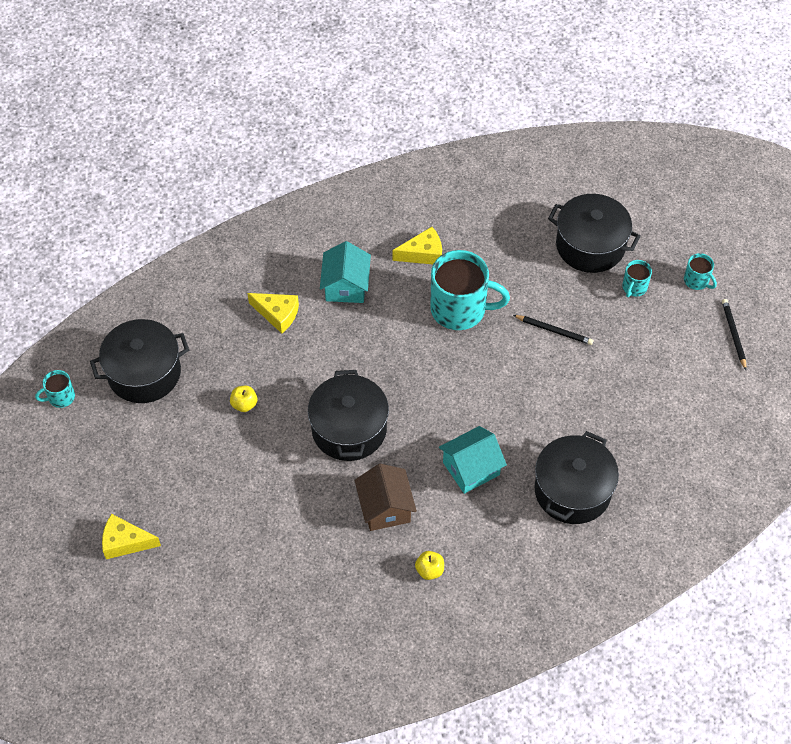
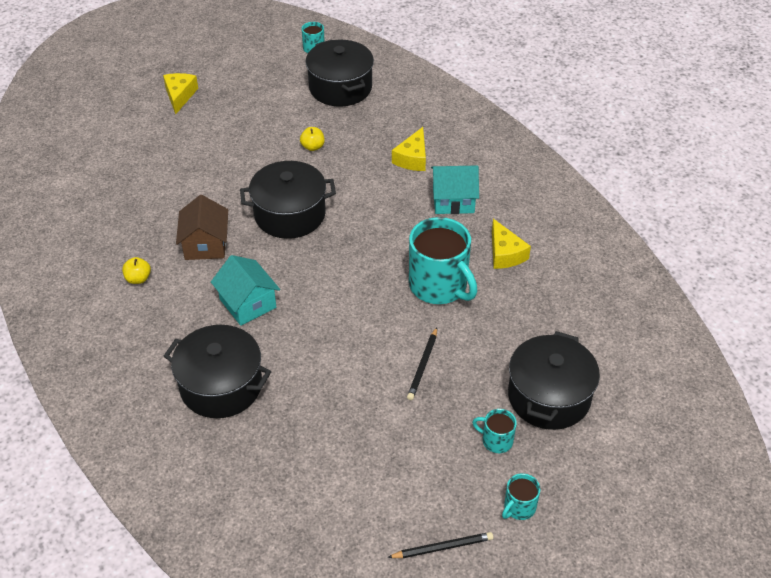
camera: 85 degrees right, 10 degrees down
brown house [354,464,417,531] -> brown house turned 75 degrees counterclockwise [176,195,228,260]
turquoise mug [430,250,510,330] -> turquoise mug turned 45 degrees counterclockwise [409,217,478,304]

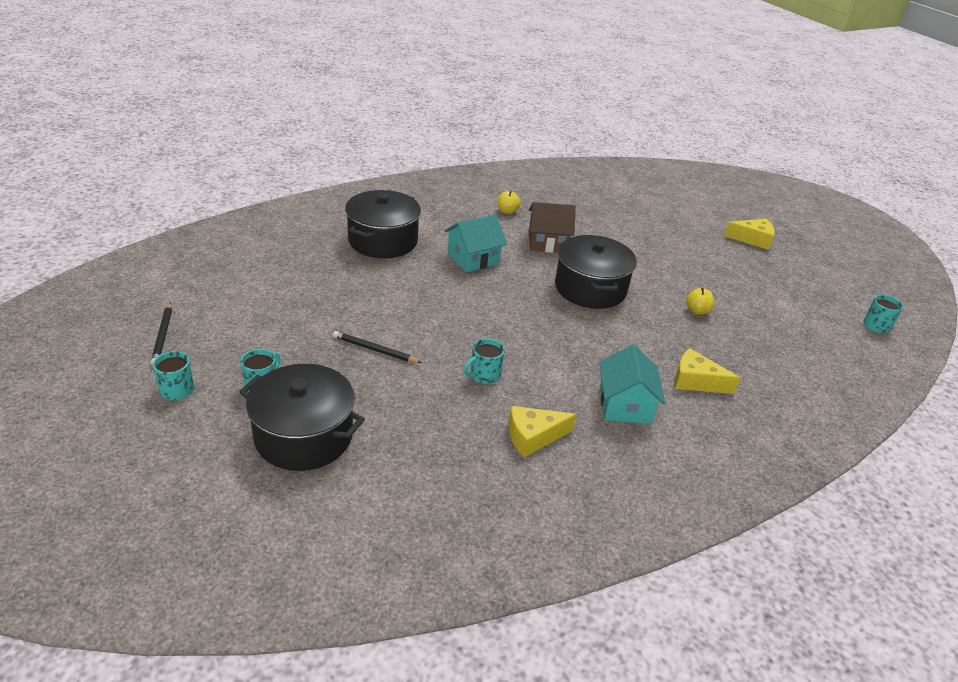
camera: 90 degrees right, 10 degrees down
black pot [305,40,374,107] -> none
turquoise mug [409,217,478,304] -> turquoise mug [463,338,505,384], size x0.47

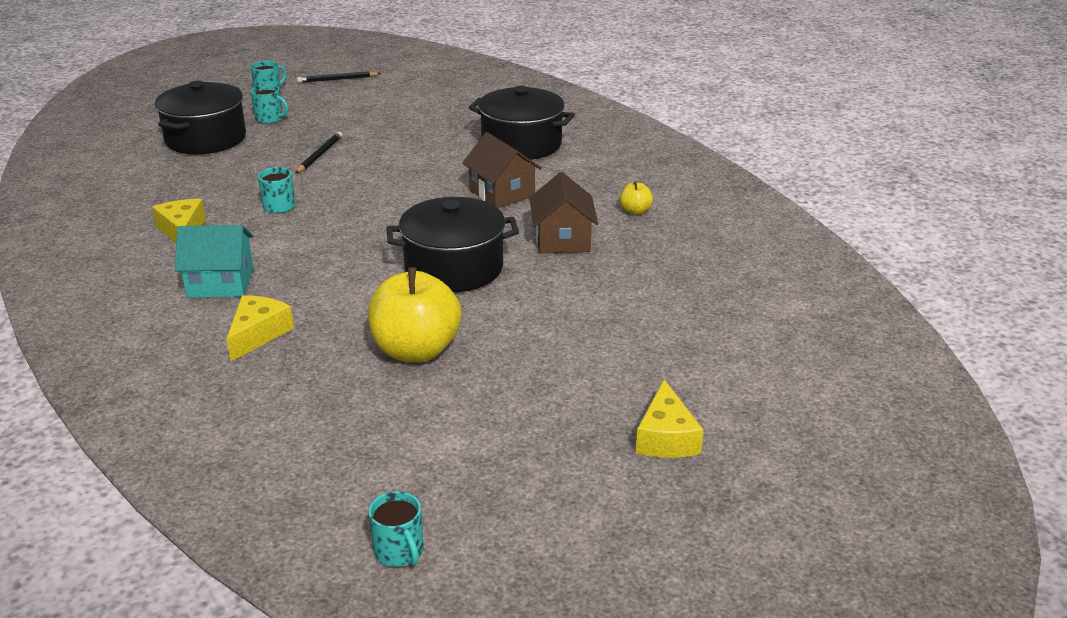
camera: 90 degrees right, 5 degrees down
turquoise house [445,214,507,272] -> brown house [462,132,542,208]
yellow apple [686,288,714,315] -> yellow apple [368,267,462,362], size x2.27

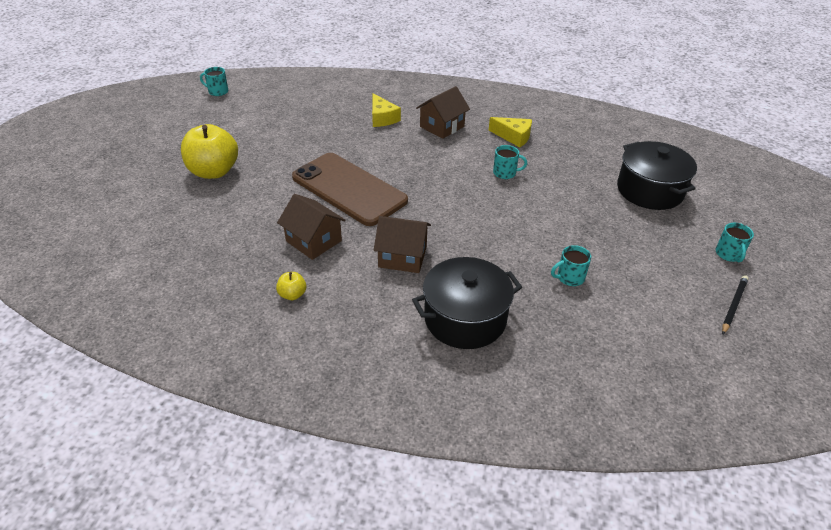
camera: 135 degrees right, 10 degrees up
turquoise house [175,225,254,298] -> brown house [416,86,470,139]
turquoise mug [251,84,288,124] -> turquoise mug moved to [551,245,591,286]
black pencil [295,132,343,174] -> none
yellow apple [368,267,462,362] -> yellow apple moved to [181,124,238,179]
black pot [386,197,519,292] -> brown phone [292,153,408,226]
yellow cheese [636,380,704,458] -> none

